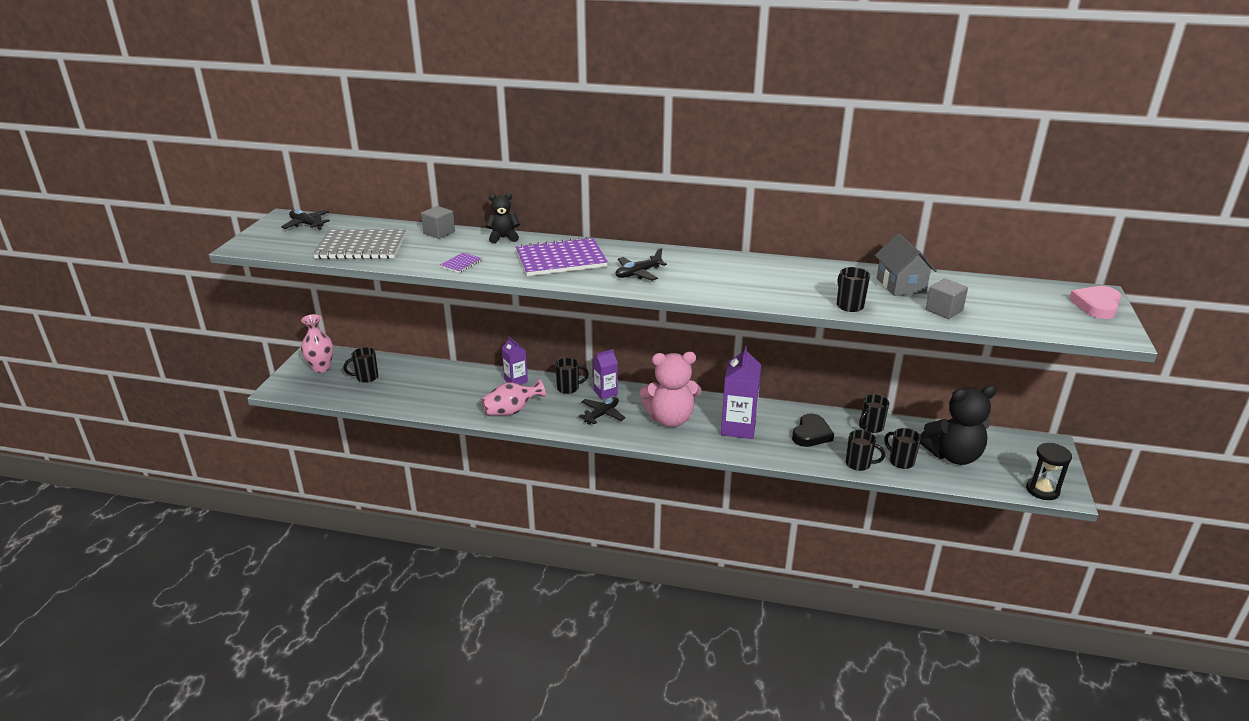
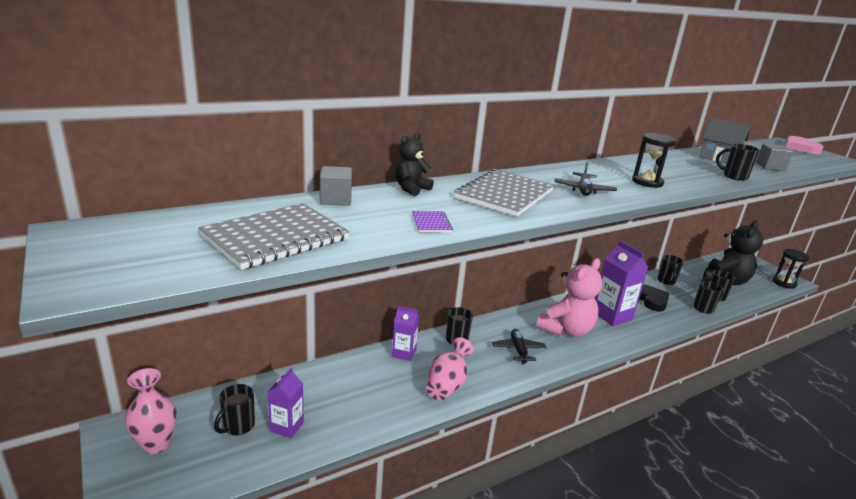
camera: 45 degrees left, 5 degrees down
black plane [281,209,330,230] -> none
purple notebook [516,237,608,276] -> grey notebook [454,169,554,217]
purple carton [593,349,618,399] -> purple carton moved to [268,368,304,439]
none -> black hourglass [632,133,676,188]

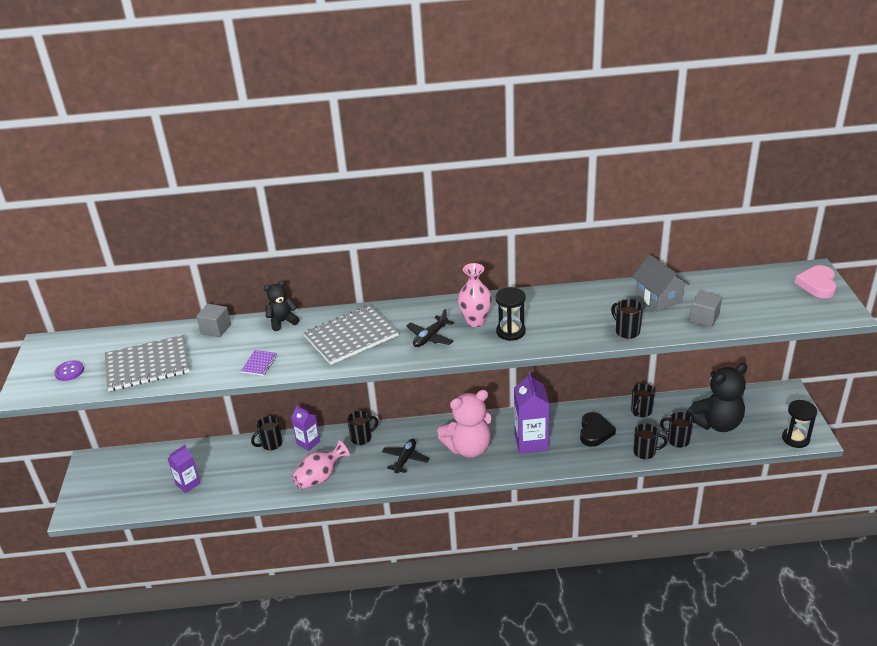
camera: 30 degrees right, 10 degrees up
pink vase [125,368,177,454] -> pink vase moved to [458,263,492,327]
black mug [214,384,255,435] -> black mug moved to [251,416,282,450]
none -> purple button [54,360,84,381]

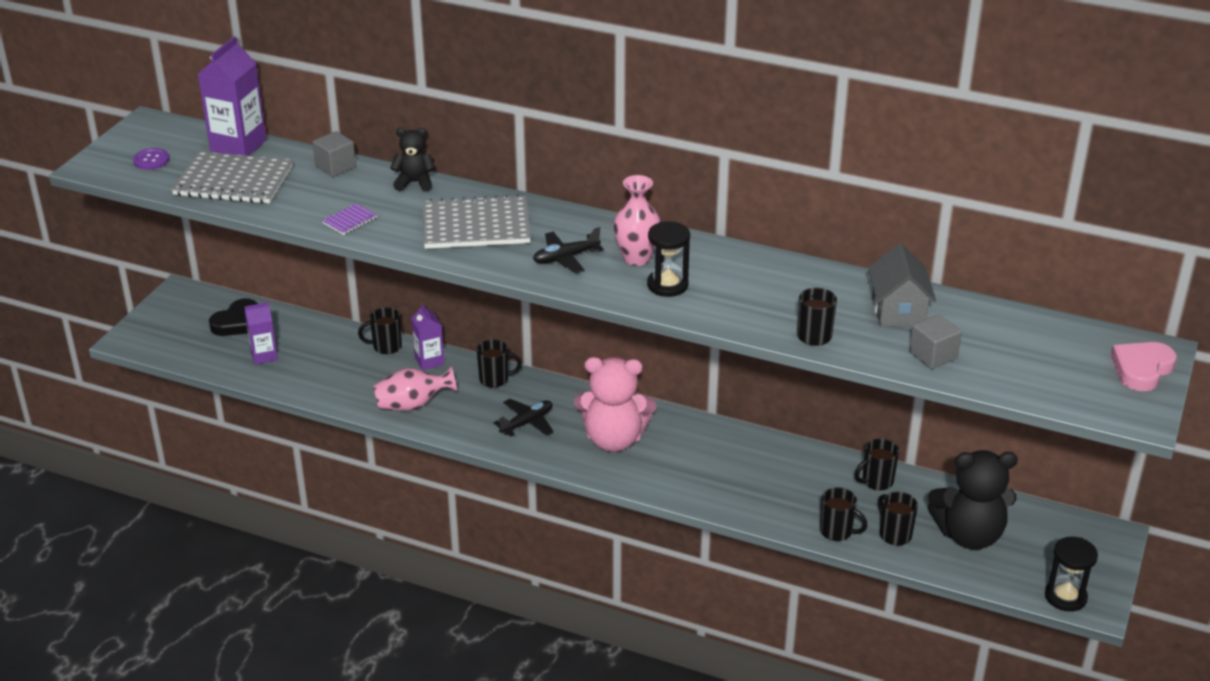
camera: 25 degrees right, 0 degrees up
purple carton [514,372,549,453] -> purple carton moved to [198,36,267,156]
black heart [580,412,616,447] -> black heart moved to [209,298,258,336]

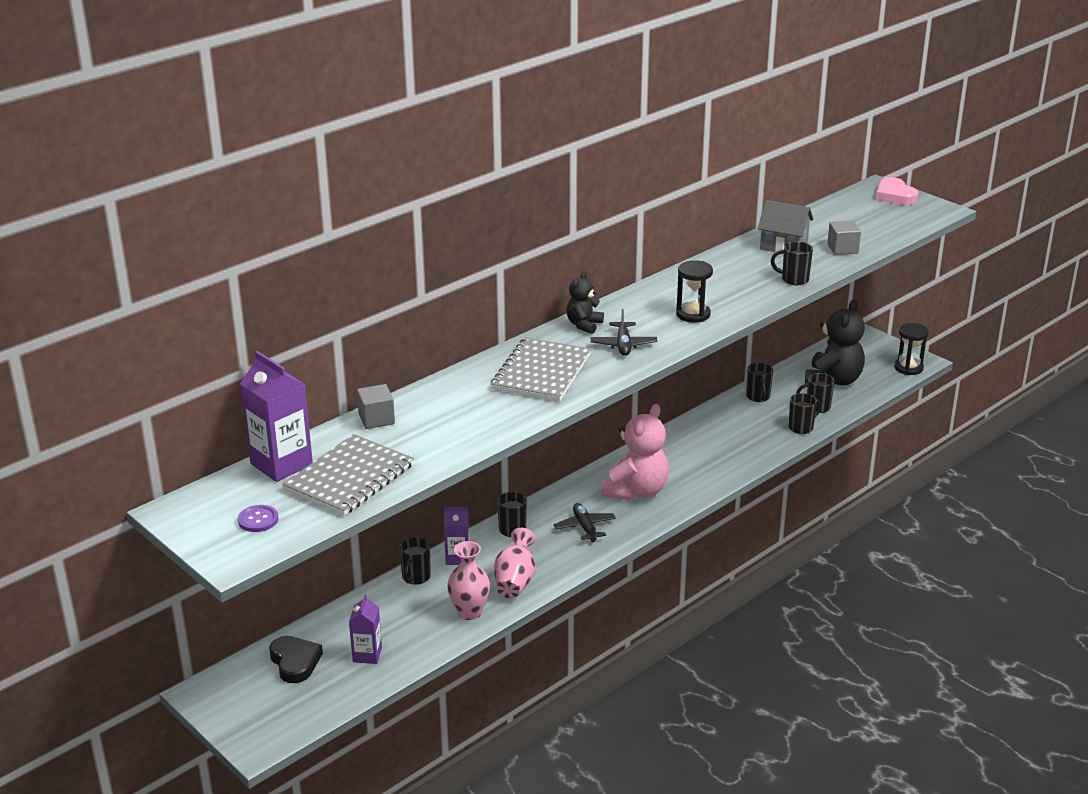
camera: 65 degrees left, 5 degrees down
purple notebook [322,203,377,235] -> none
black teddy bear [390,128,435,191] -> black teddy bear moved to [567,271,604,334]
pink vase [613,175,661,266] -> pink vase moved to [447,541,490,620]

